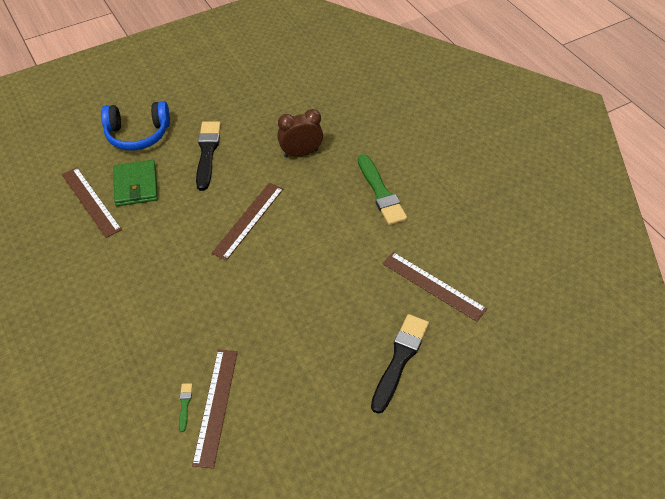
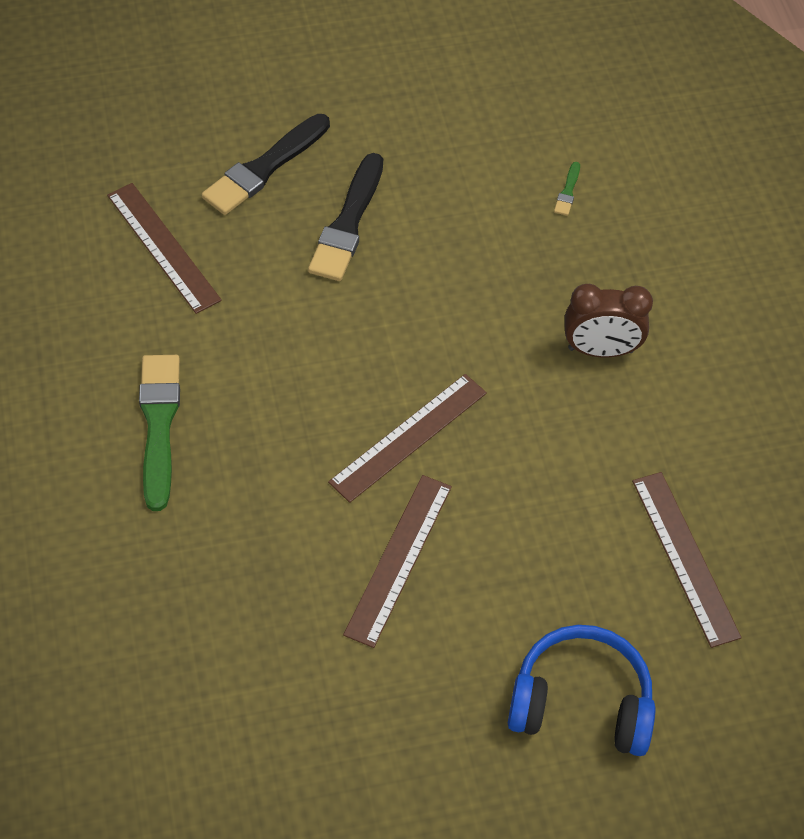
camera: 165 degrees left, 5 degrees up
green wallet [113,160,158,206] -> none
brown ruler [192,350,238,469] -> brown ruler moved to [343,475,452,648]
black brush [196,121,221,191] -> black brush moved to [308,153,383,281]
brown clock [277,109,323,157] -> brown clock moved to [565,284,653,357]

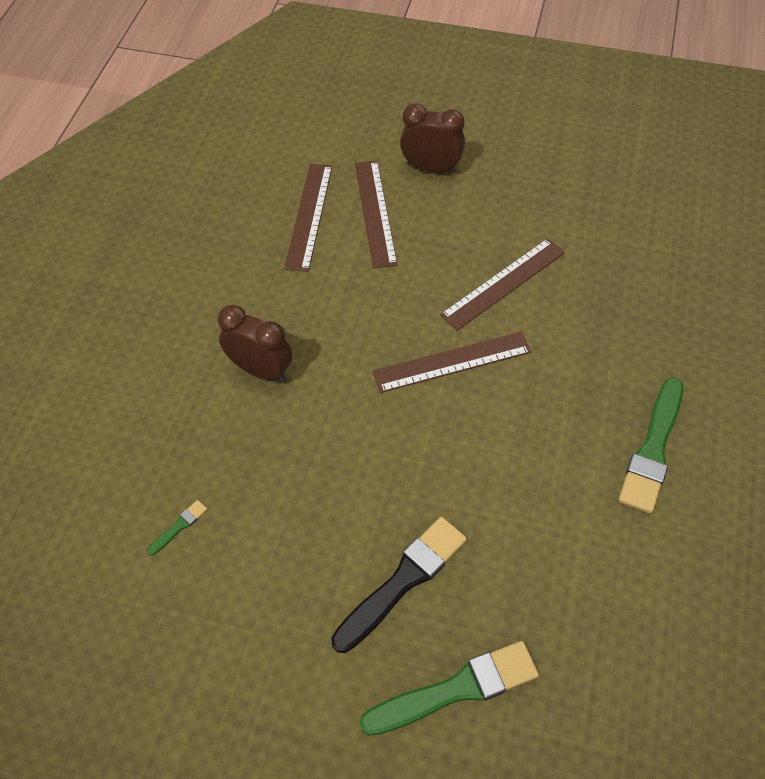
camera: 150 degrees left, 0 degrees up
brown ruler [107,183,222,314] -> brown ruler moved to [355,160,398,268]
black brush [202,114,330,215] -> green brush [359,641,539,736]
blue headphones [508,625,656,756] -> brown clock [400,103,465,173]

